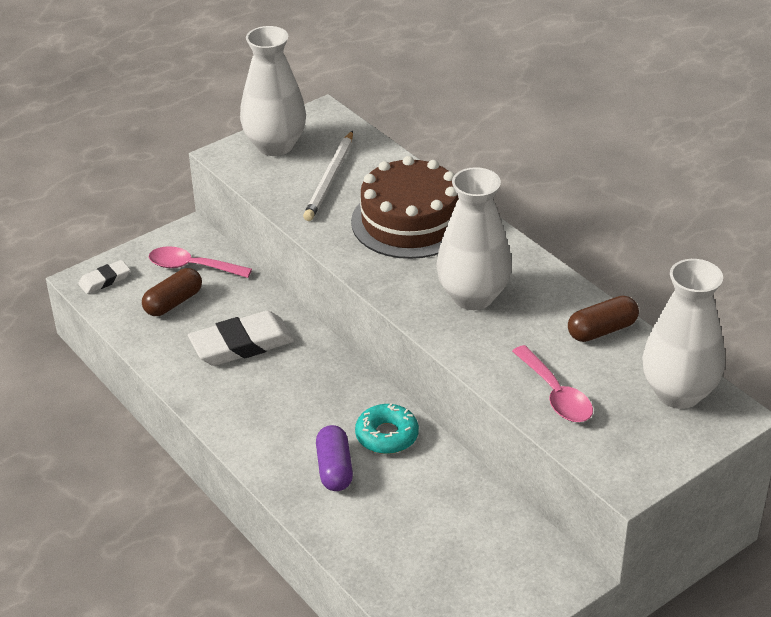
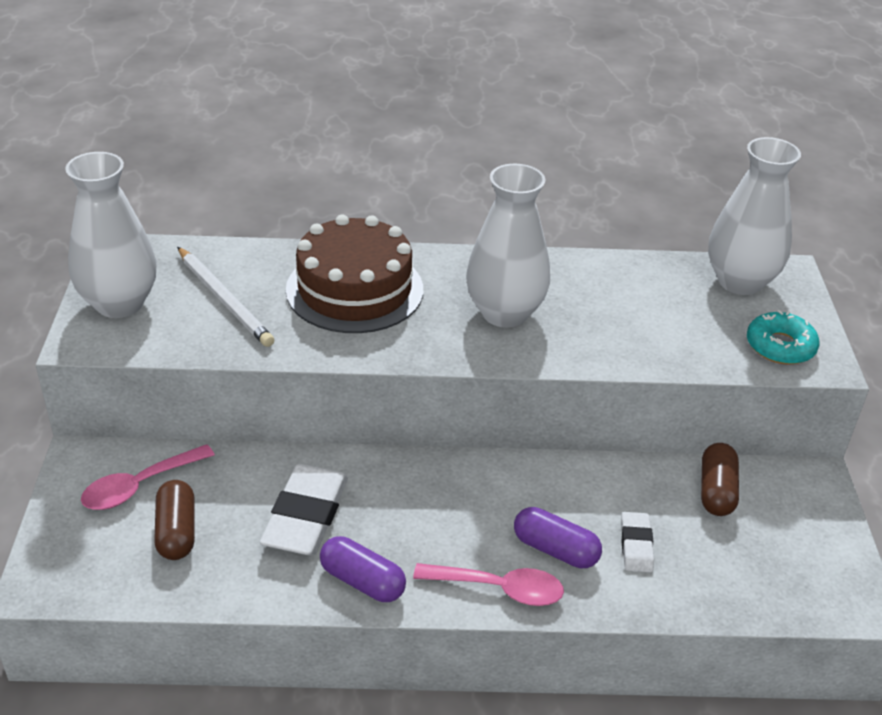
camera: 55 degrees left, 0 degrees up
white eraser [78,260,130,294] -> white eraser moved to [621,512,654,573]
turquoise donut [355,404,419,454] -> turquoise donut moved to [747,310,819,365]
pink spoon [512,345,593,422] -> pink spoon moved to [413,563,564,606]
brown capsule [568,296,639,342] -> brown capsule moved to [701,443,739,516]
none -> purple capsule [320,536,406,602]

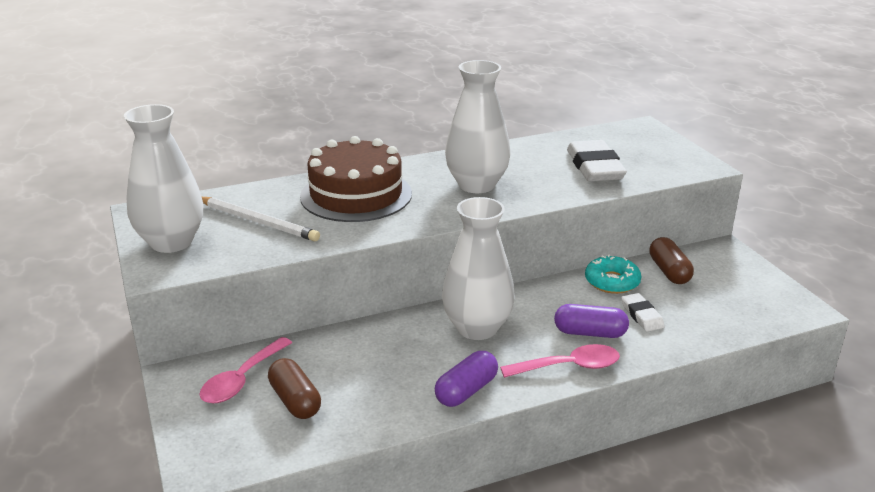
camera: 20 degrees left, 10 degrees down
white eraser [260,464,348,556] -> white eraser moved to [567,140,627,181]
purple capsule [320,536,406,602] -> purple capsule turned 60 degrees counterclockwise [435,351,498,407]
white vase [708,137,801,295] -> white vase moved to [442,197,515,340]
turquoise donut [747,310,819,365] -> turquoise donut moved to [585,254,641,294]

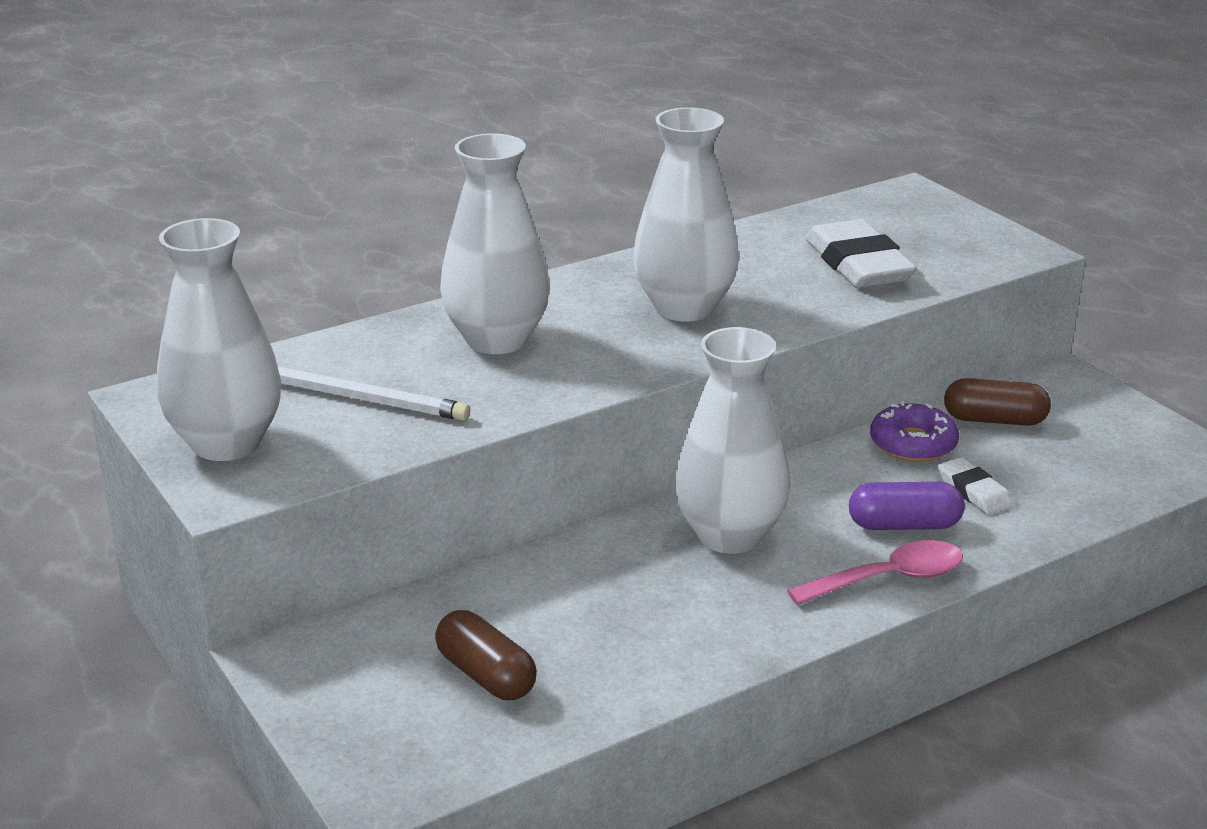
camera: 10 degrees left, 0 degrees up
pink spoon [199,337,292,403] -> none
brown cake [300,136,412,222] -> white vase [440,133,550,354]
purple capsule [435,351,498,407] -> none
turquoise donut [585,254,641,294] -> purple donut [870,401,959,462]
brown capsule [649,237,694,284] -> brown capsule turned 60 degrees counterclockwise [944,378,1051,426]

